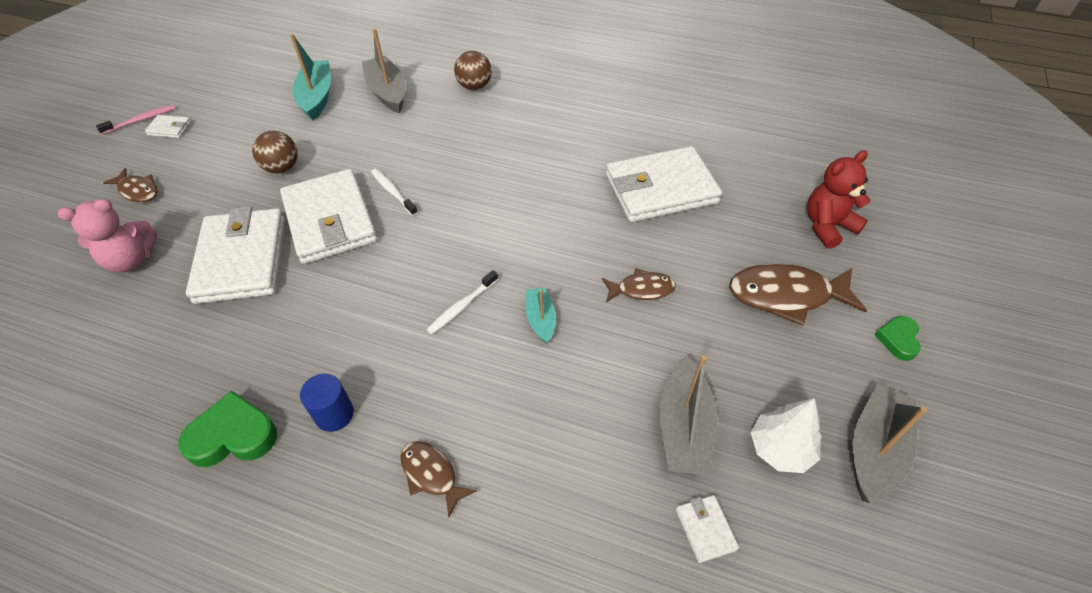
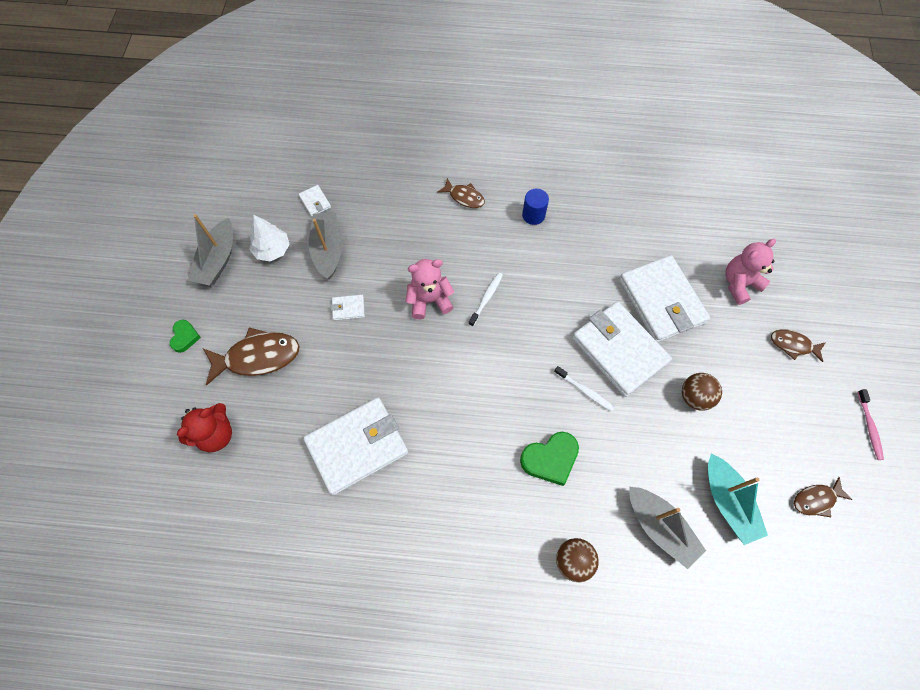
camera: 165 degrees right, 15 degrees up
pink toothbrush [96,105,175,134] -> pink toothbrush turned 45 degrees counterclockwise [858,389,884,460]
white wallet [145,115,191,138] -> white wallet moved to [331,295,365,321]
green heart [178,390,277,467] -> green heart moved to [520,432,579,486]
turquoise boat [526,287,556,344] -> pink teddy bear [406,259,454,319]
brown fish [602,268,676,303] -> brown fish moved to [794,477,853,517]

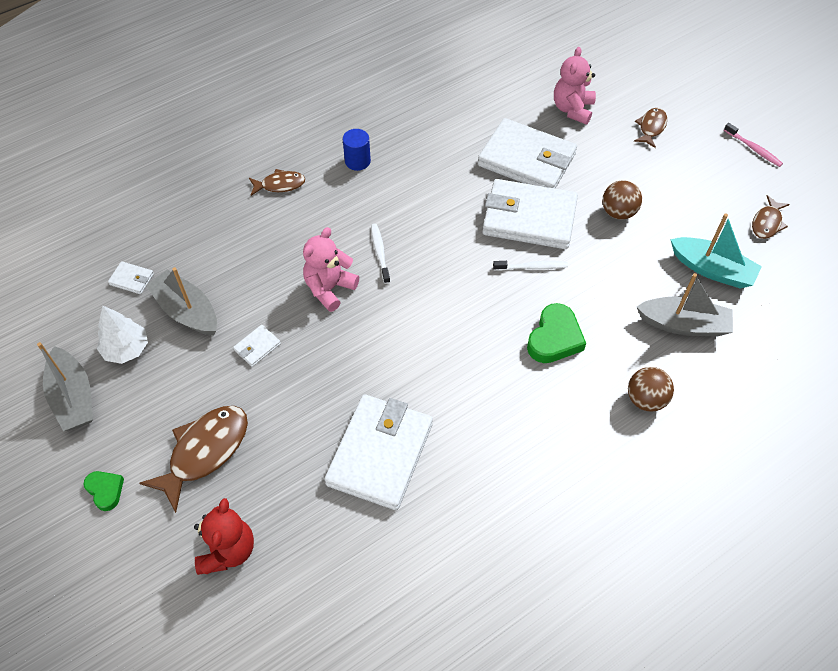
camera: 40 degrees left, 10 degrees down
brown fish [771,329,826,362] -> brown fish turned 135 degrees clockwise [634,108,667,148]

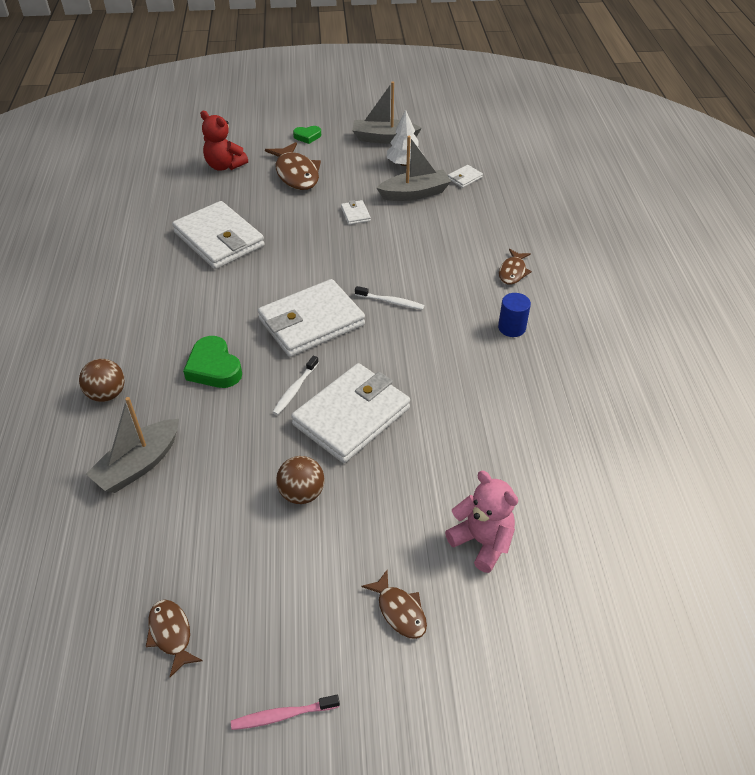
camera: 120 degrees right, 10 degrees down
pink teddy bear [303,227,359,312] -> none
white wallet [478,118,577,188] -> white wallet moved to [258,279,365,357]
turquoise boat [670,213,762,289] -> none

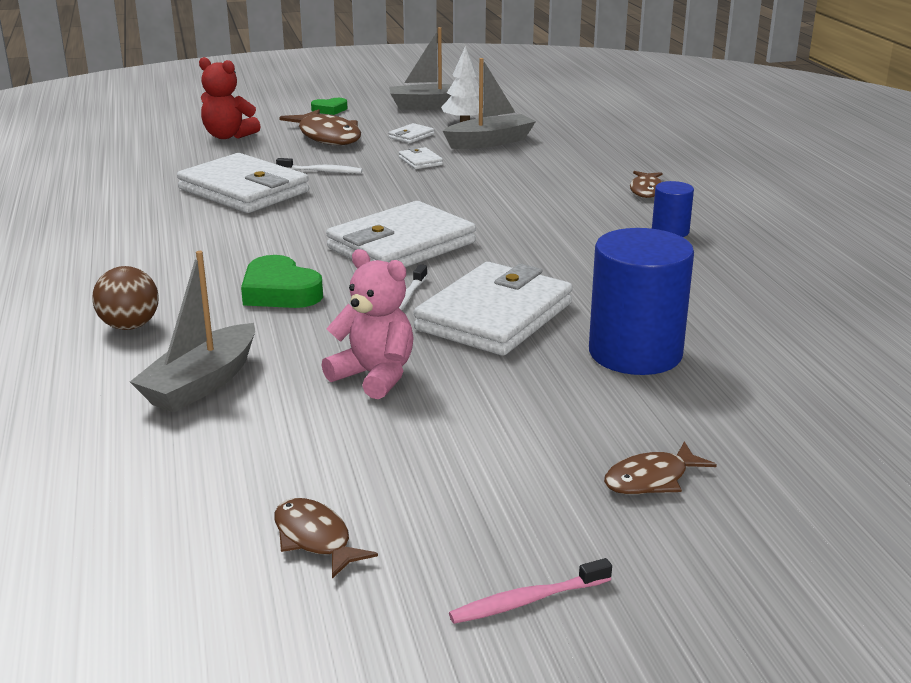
camera: 10 degrees left, 20 degrees down
brown ball [276,456,325,504] -> none
white toothbrush [355,286,424,310] -> white toothbrush moved to [276,158,363,173]
brown fish [361,570,427,639] -> brown fish turned 105 degrees clockwise [604,442,717,494]
pink teddy bear [445,471,518,573] -> pink teddy bear moved to [322,249,414,399]
white wallet [448,165,483,188] -> white wallet moved to [388,123,435,143]
none -> blue cylinder [589,228,694,375]

